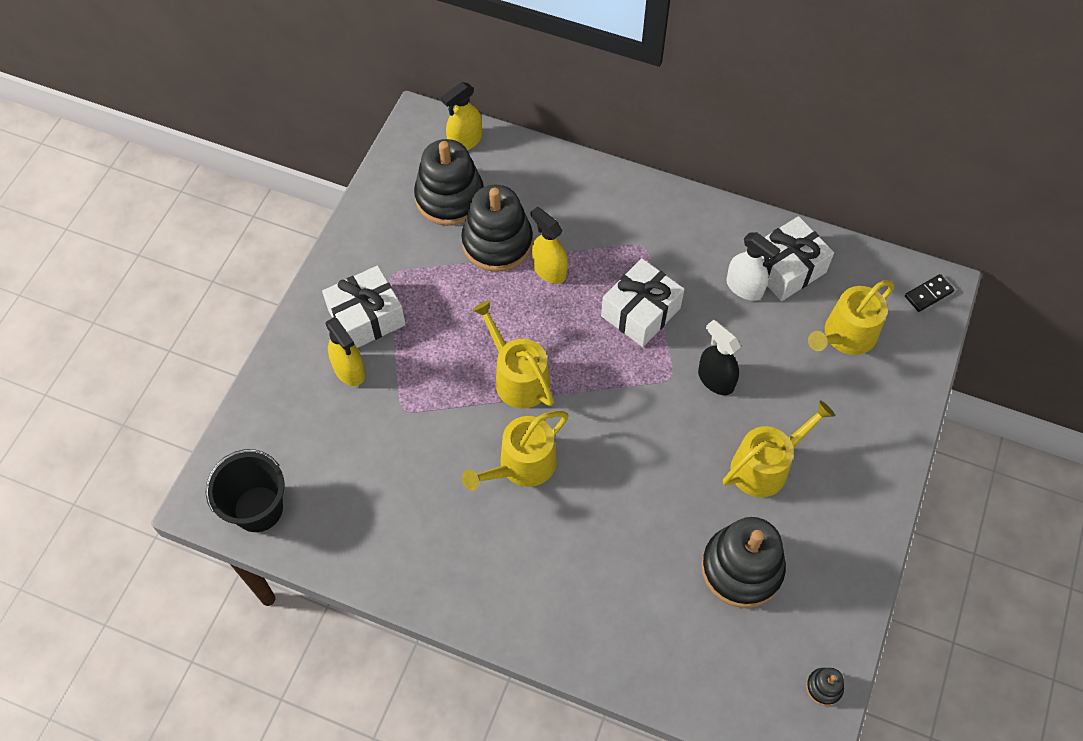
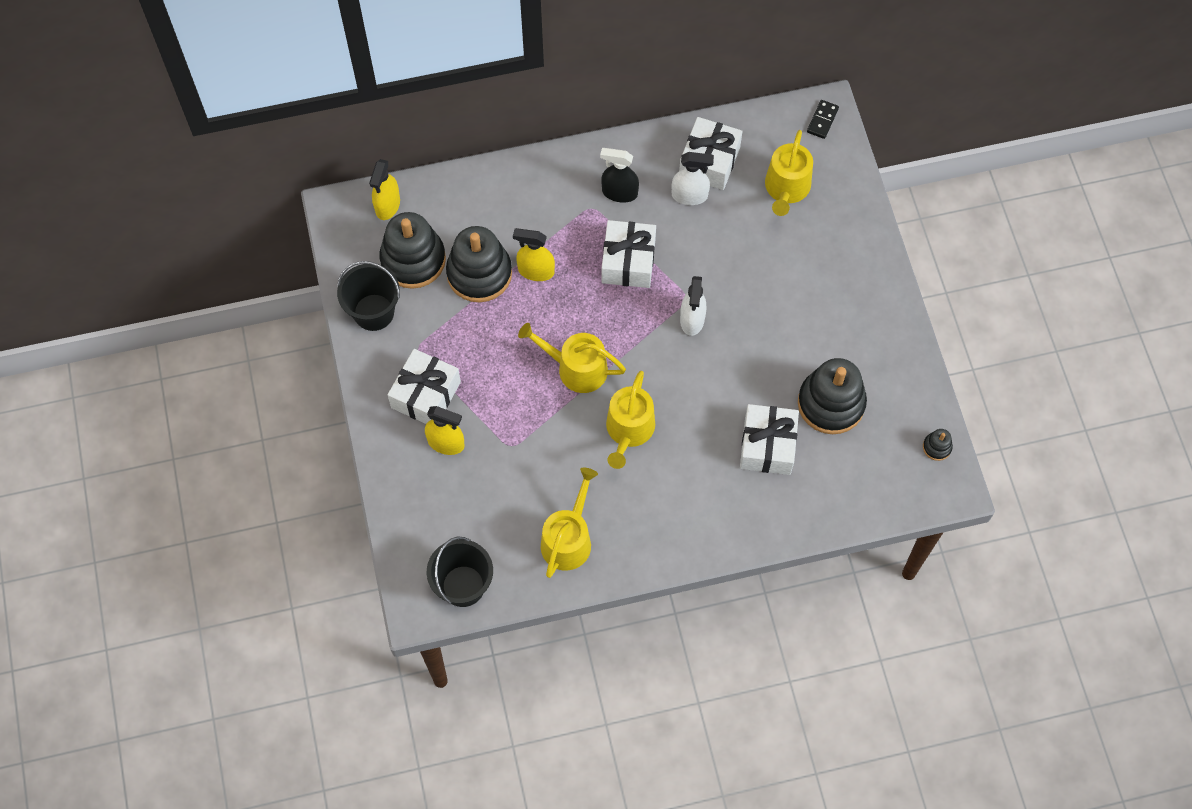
camera: 35 degrees left, 5 degrees up
black spray bottle [698,320,741,395] -> black spray bottle moved to [600,148,639,203]
yellow watering can [723,400,835,497] -> yellow watering can moved to [541,467,598,578]
none -> black bucket [337,261,400,331]
none -> white spray bottle [680,276,706,336]
none -> white gift [740,404,799,475]

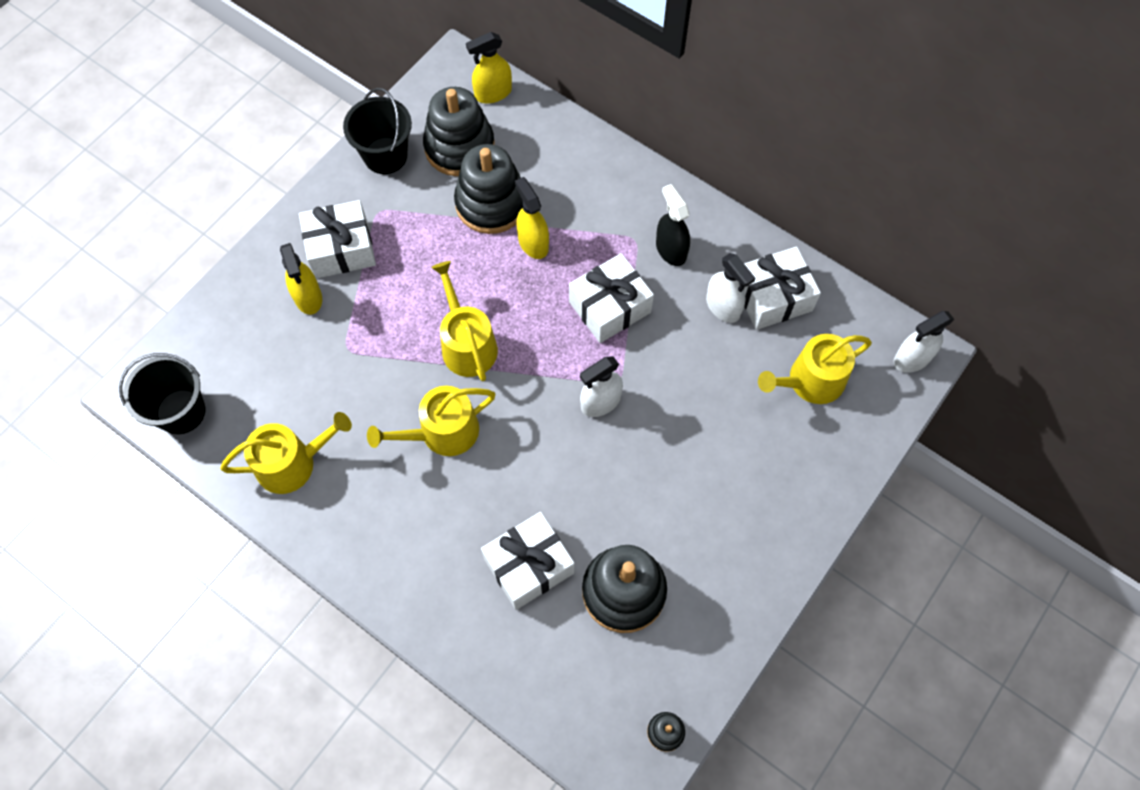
camera: 50 degrees right, 0 degrees up
black domino [807,100,839,139] -> white spray bottle [894,311,954,373]

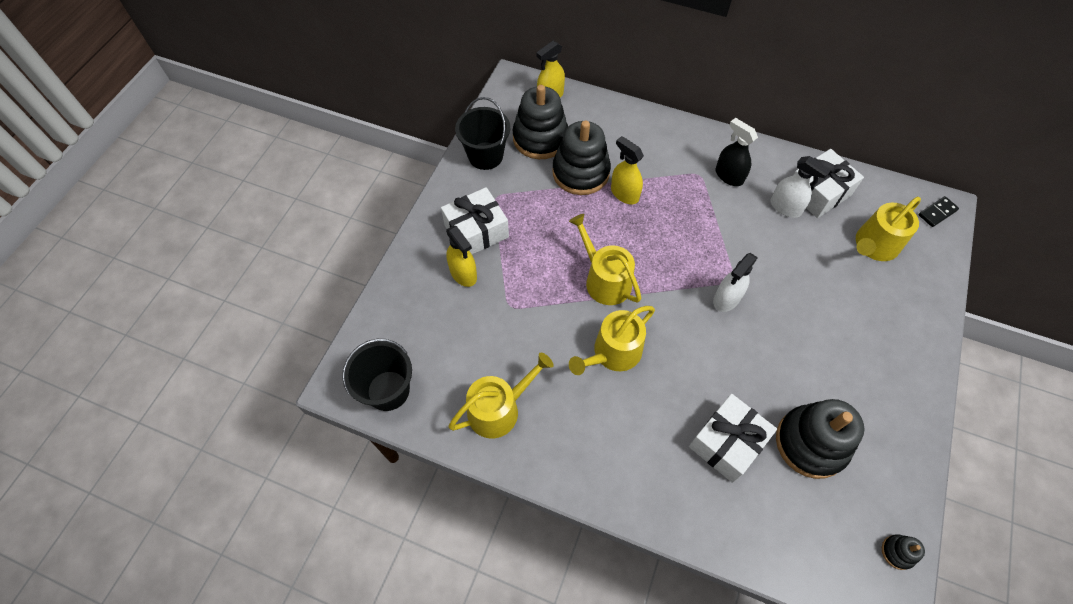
camera: 15 degrees left, 5 degrees down
white gift [569,253,654,343] -> none
white spray bottle [894,311,954,373] -> black domino [918,196,959,227]

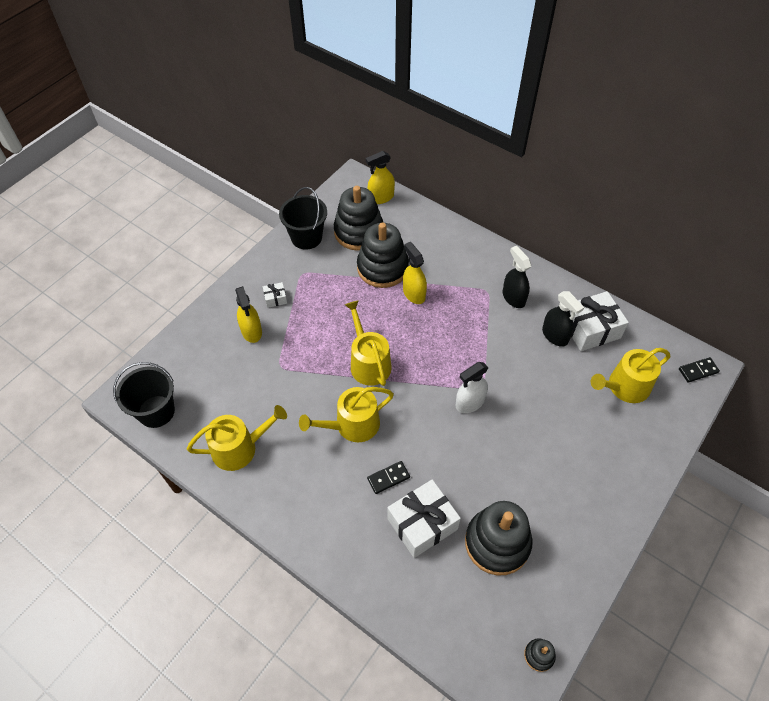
camera: 15 degrees right, 5 degrees down
white gift [441,187,509,254] -> white gift [263,282,287,308], size x0.46
white spray bottle [771,156,831,218] -> black spray bottle [542,291,584,347]
none -> black domino [367,461,410,494]

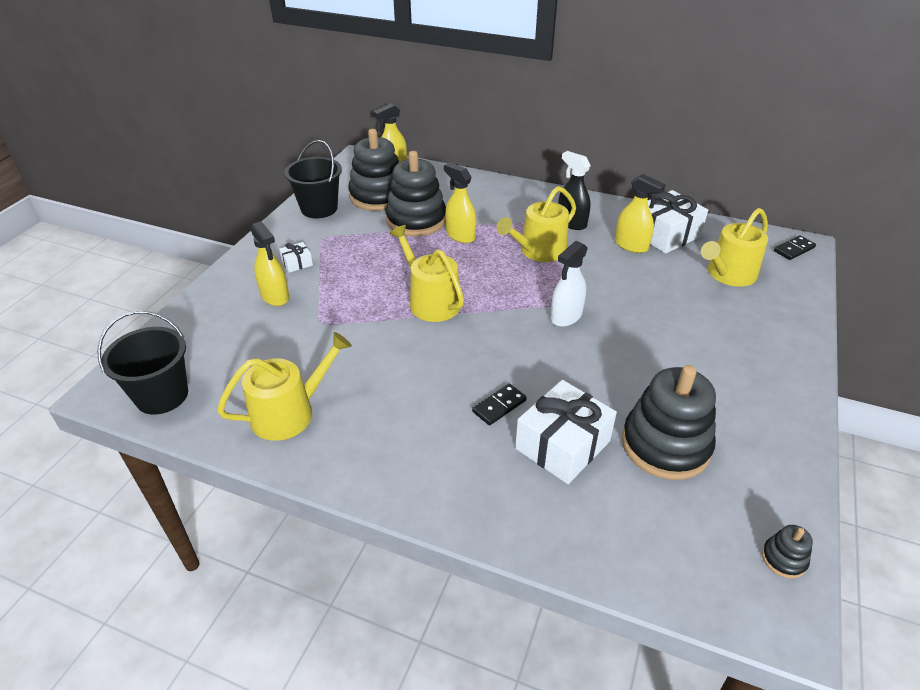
camera: 15 degrees left, 15 degrees down
yellow watering can [299,387,394,442] -> yellow watering can moved to [497,186,576,262]
black spray bottle [542,291,584,347] -> yellow spray bottle [615,174,666,253]

